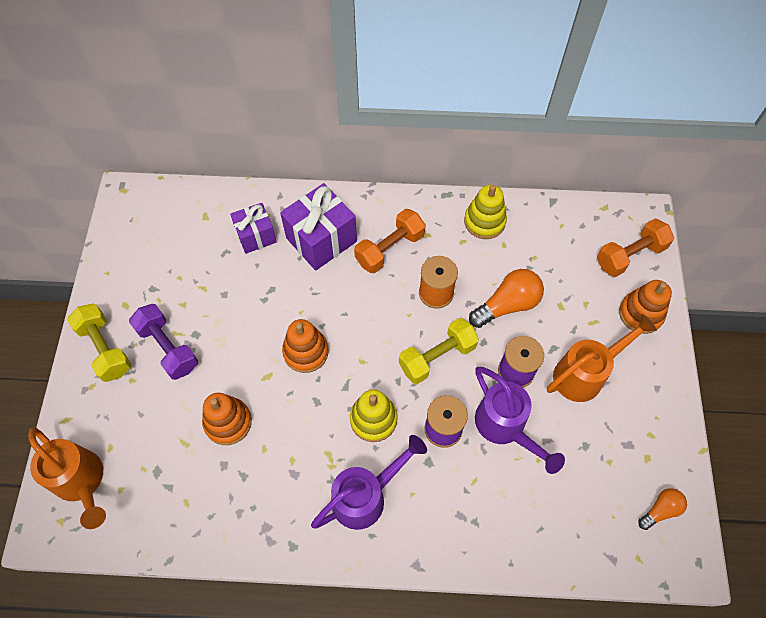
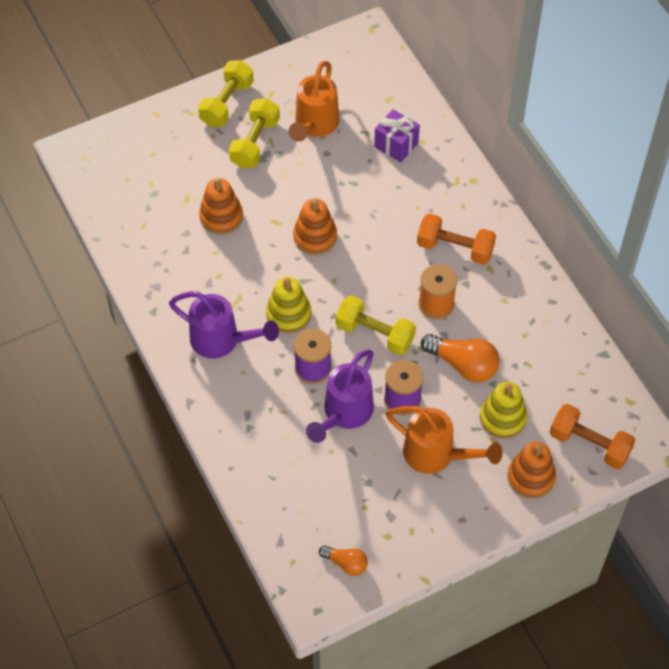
camera: 60 degrees right, 5 degrees down
orange watering can [28,427,106,529] -> orange watering can moved to [289,61,340,142]
purple dumbbell [129,304,198,380] -> yellow dumbbell [229,98,280,168]
purple gift [280,183,357,271] -> none
yellow stacking toy [464,185,507,239] -> yellow stacking toy moved to [480,382,527,439]

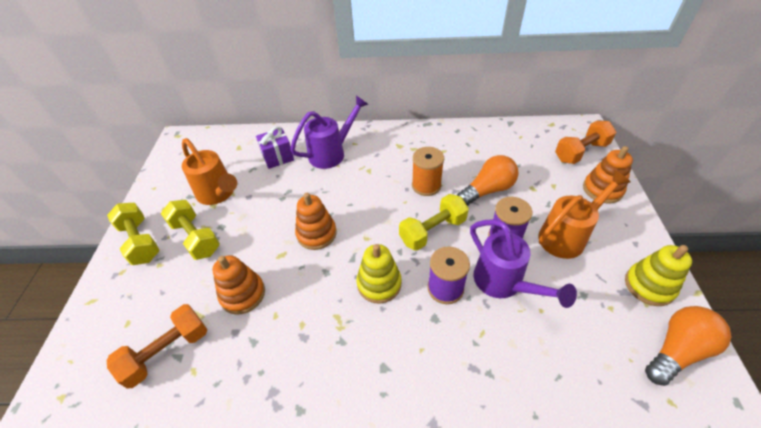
camera: 60 degrees left, 10 degrees down
purple watering can [169,291,279,358] -> purple watering can moved to [290,95,368,169]
orange light bulb [319,545,368,576] -> orange light bulb [645,306,731,386], size x1.71
orange dumbbell [417,214,496,265] -> orange dumbbell moved to [107,304,207,389]
yellow stacking toy [480,382,527,439] -> yellow stacking toy moved to [625,245,692,306]

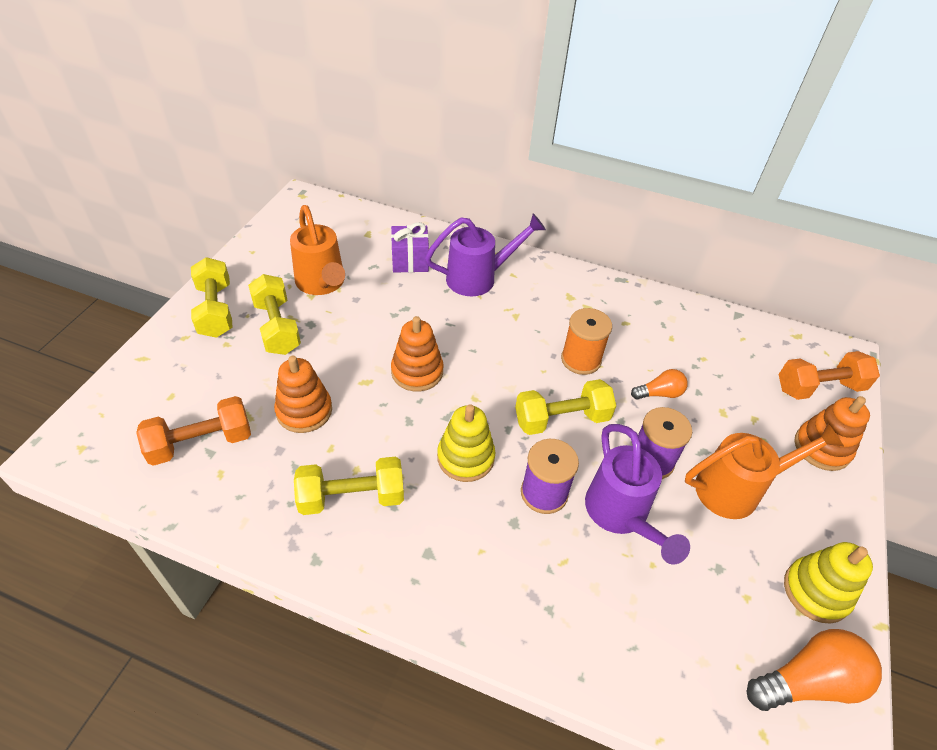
camera: 15 degrees right, 0 degrees up
orange light bulb [457,155,518,206] -> orange light bulb [631,369,688,400], size x0.58
none -> yellow dumbbell [294,457,404,515]

